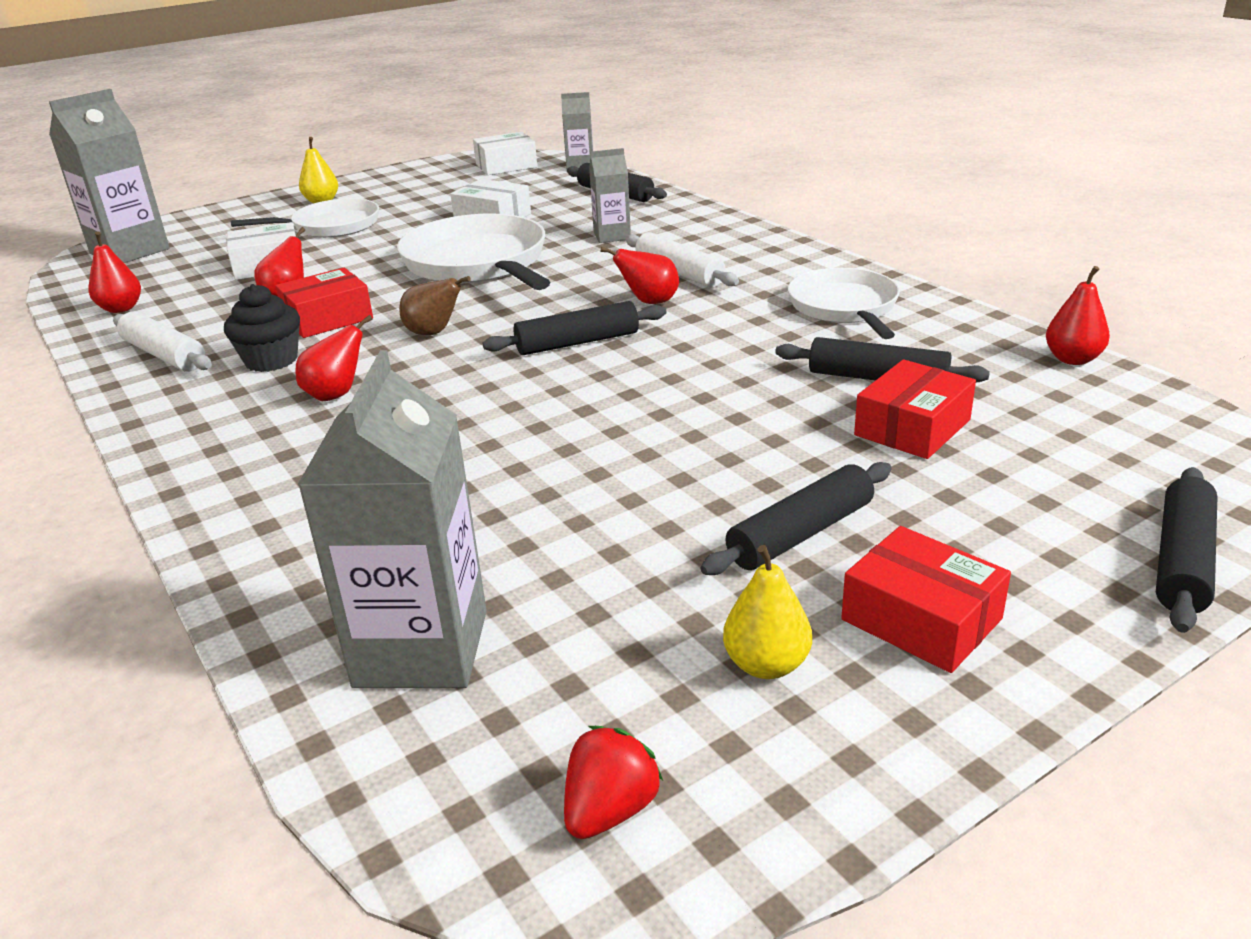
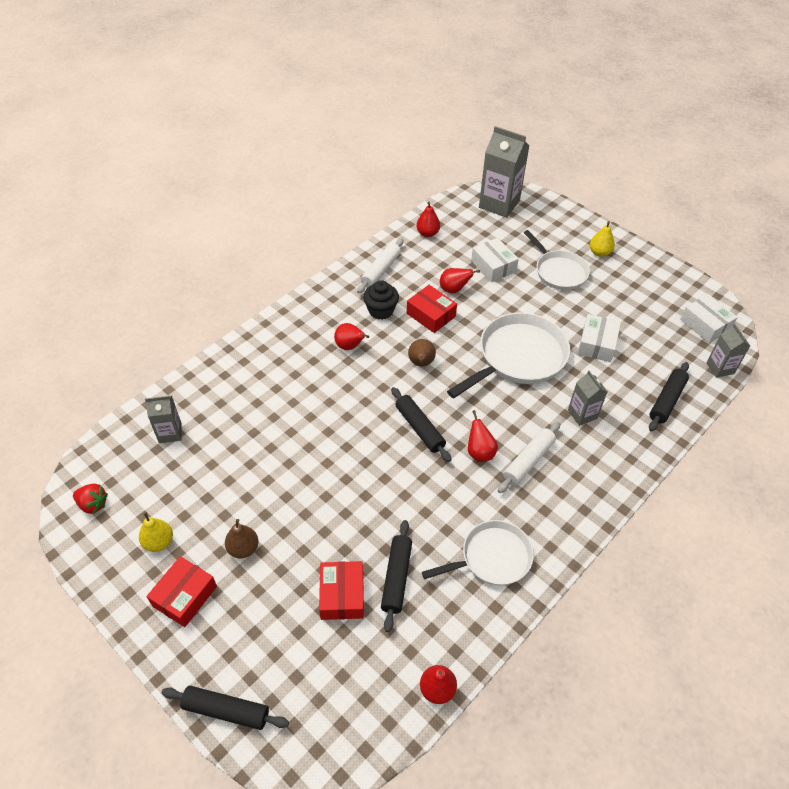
camera: 75 degrees right, 20 degrees up
grey carton [297,350,487,688] -> grey carton [145,395,182,443], size x0.55
black rolling pin [700,462,892,575] -> brown pear [225,519,258,558]
red box [854,359,976,459] -> red box turned 60 degrees clockwise [319,561,364,620]

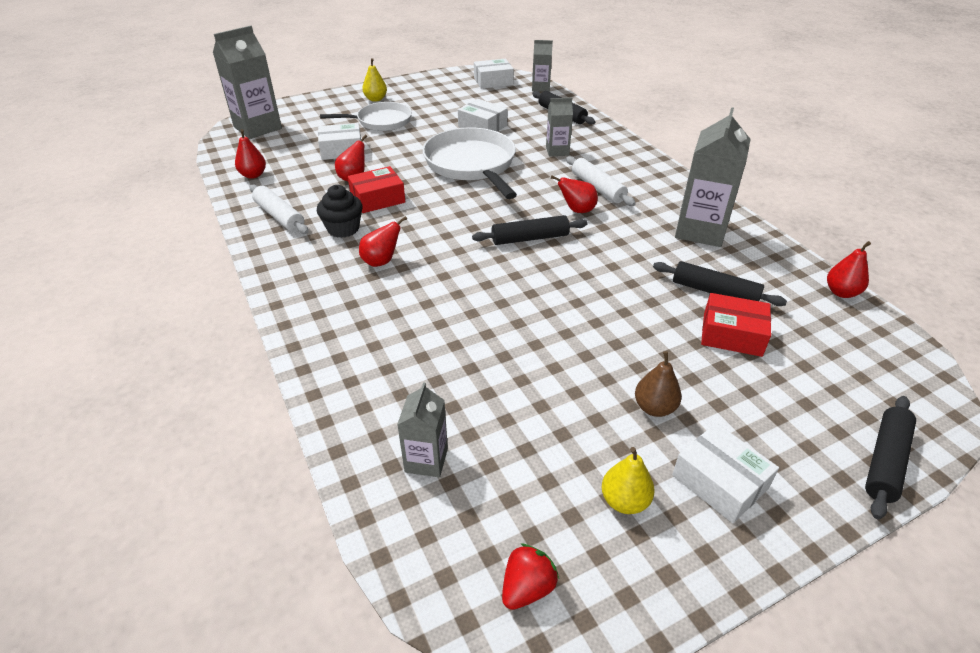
camera: 70 degrees left, 10 degrees down
red box [146,556,217,627] -> white box [672,423,779,523]
brown pear [408,339,436,367] -> none
white pan [422,520,534,586] -> grey carton [675,107,751,247]

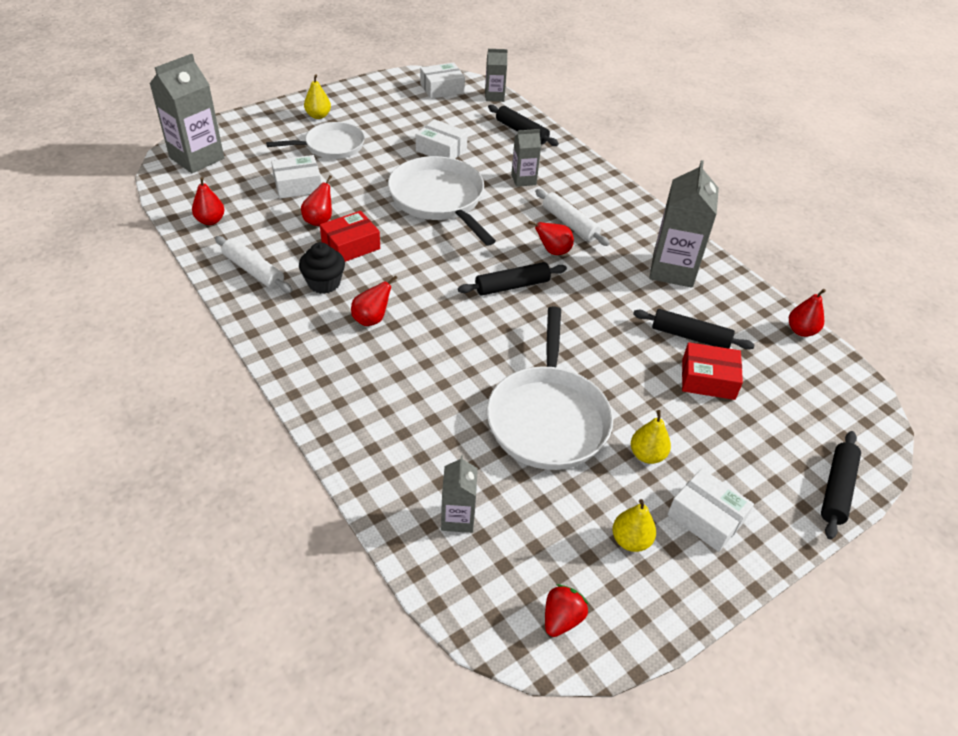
camera: 10 degrees left, 5 degrees up
brown pear [635,351,682,417] -> yellow pear [631,410,671,464]
none -> white pan [487,306,613,470]

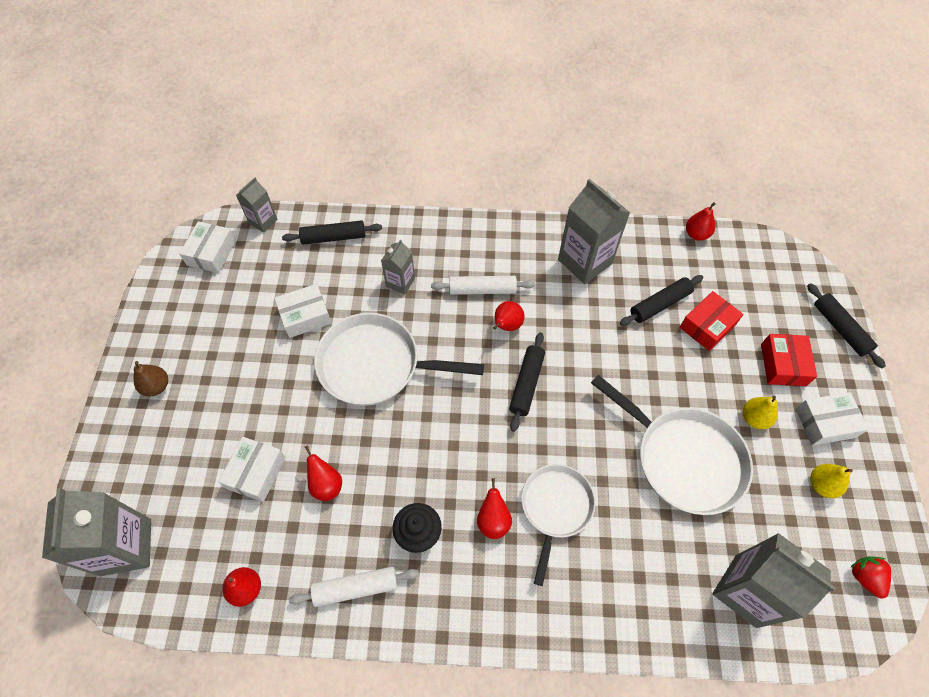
camera: 50 degrees left, 15 degrees up
white pan [266,122,365,159] -> white pan moved to [521,464,595,586]
yellow pear [304,74,331,119] -> brown pear [134,361,168,397]
red box [320,211,380,262] -> red box moved to [761,334,817,386]
grey carton [441,455,478,533] -> grey carton [712,533,836,628], size x1.82

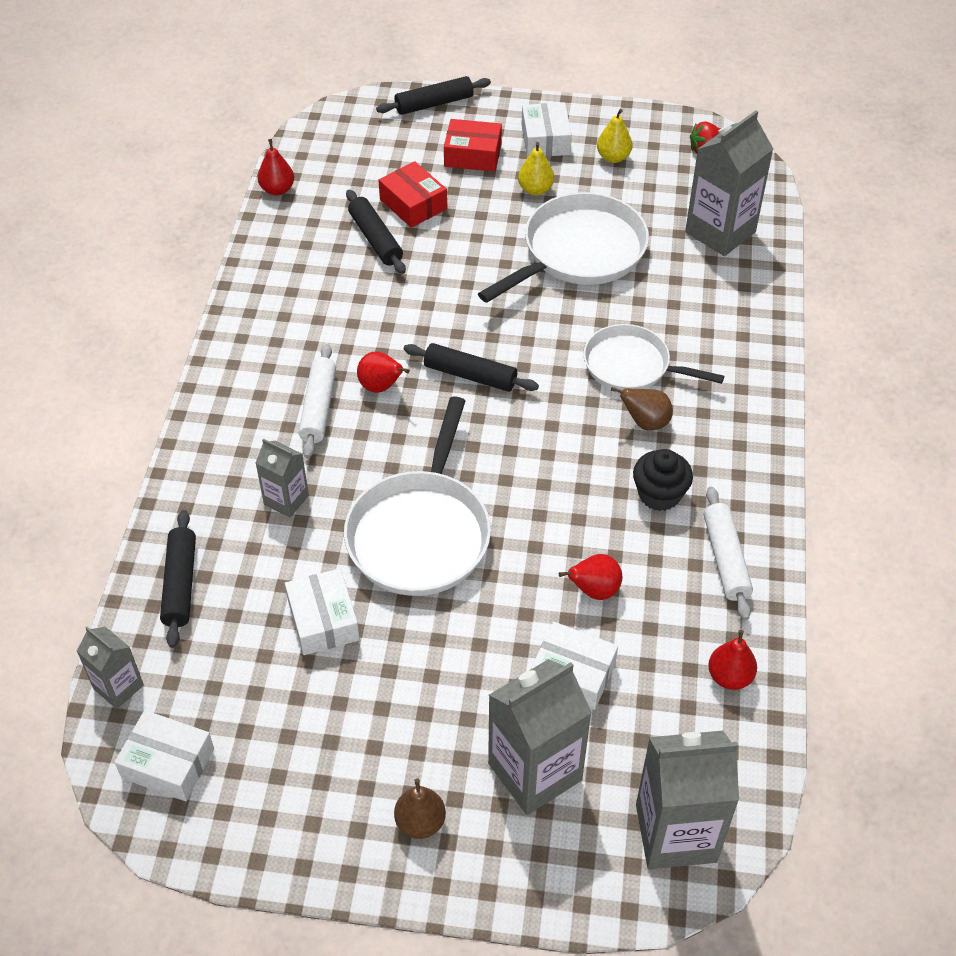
camera: 85 degrees left, 10 degrees down
red pear [477,478,512,539] -> brown pear [611,387,673,431]
grey carton [558,179,630,284] -> grey carton moved to [488,659,592,815]

